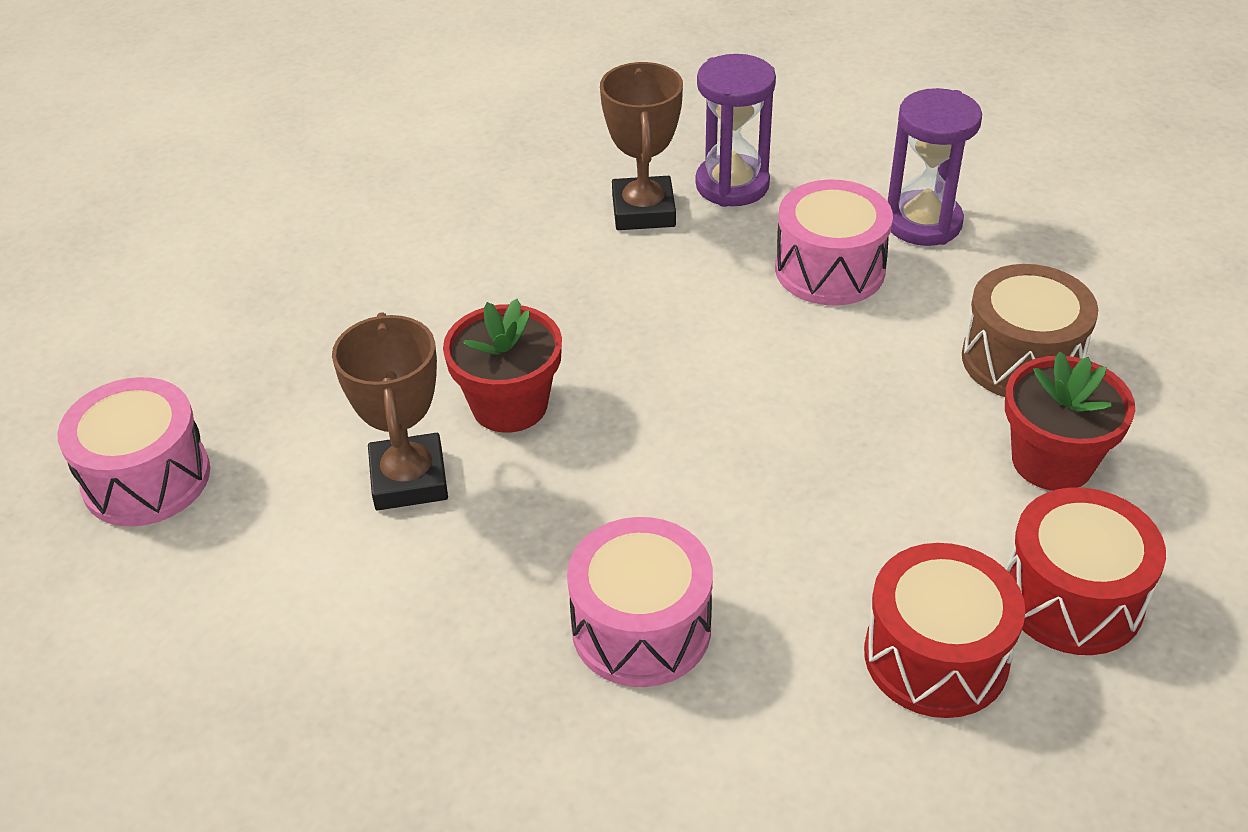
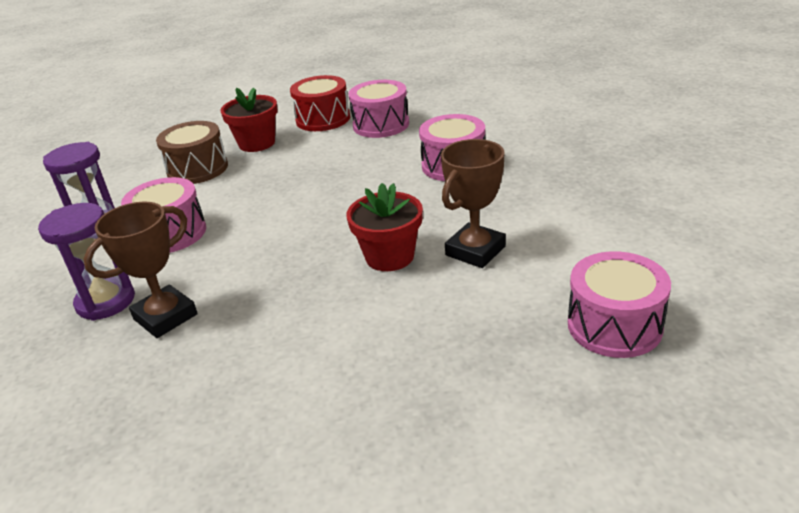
camera: 130 degrees left, 10 degrees down
red drum [864,543,1025,718] -> pink drum [348,80,409,138]

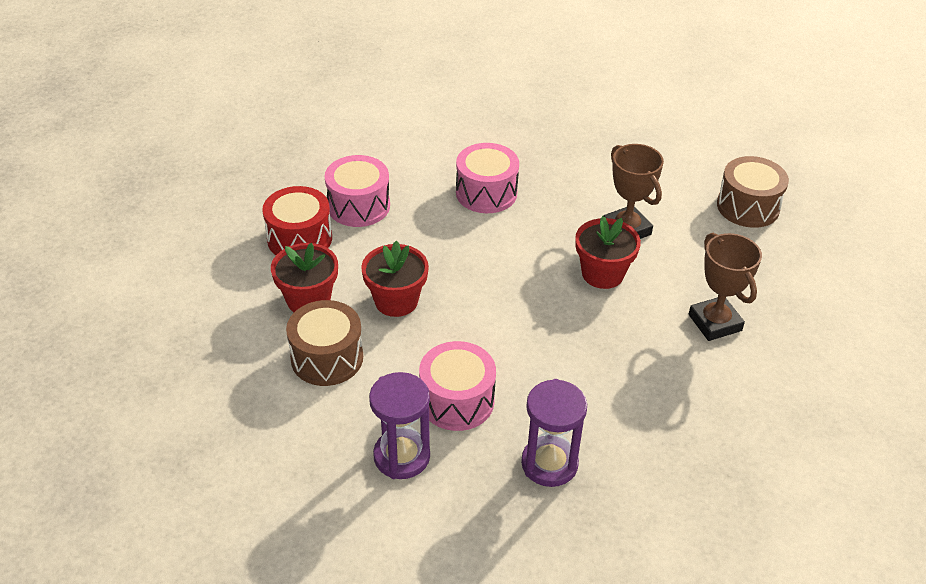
camera: 70 degrees left, 10 degrees up
brown trophy [83,202,198,338] -> brown trophy moved to [689,233,762,341]
pink drum [568,251,671,358] -> brown drum [717,156,789,228]
none -> red flower pot [361,240,429,317]

